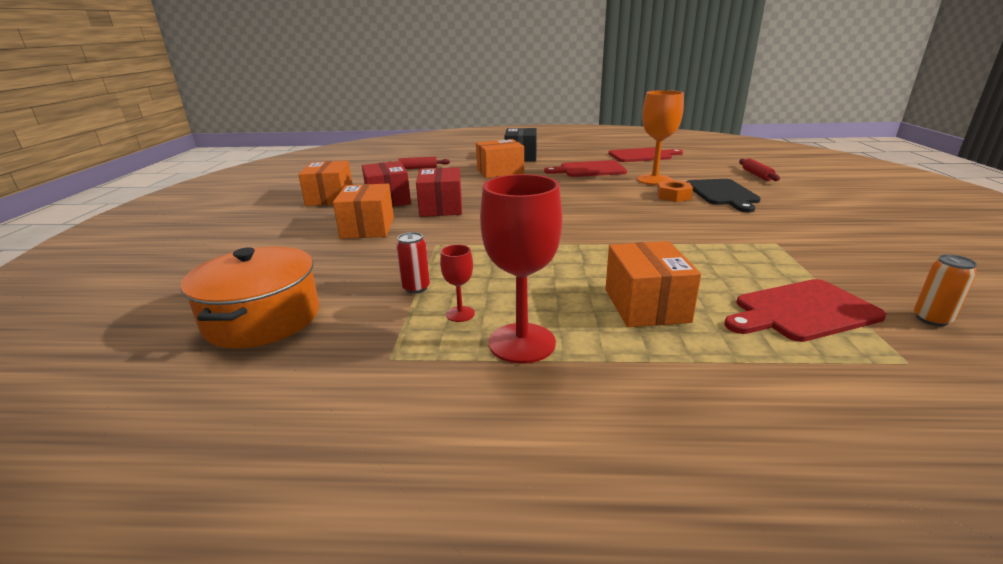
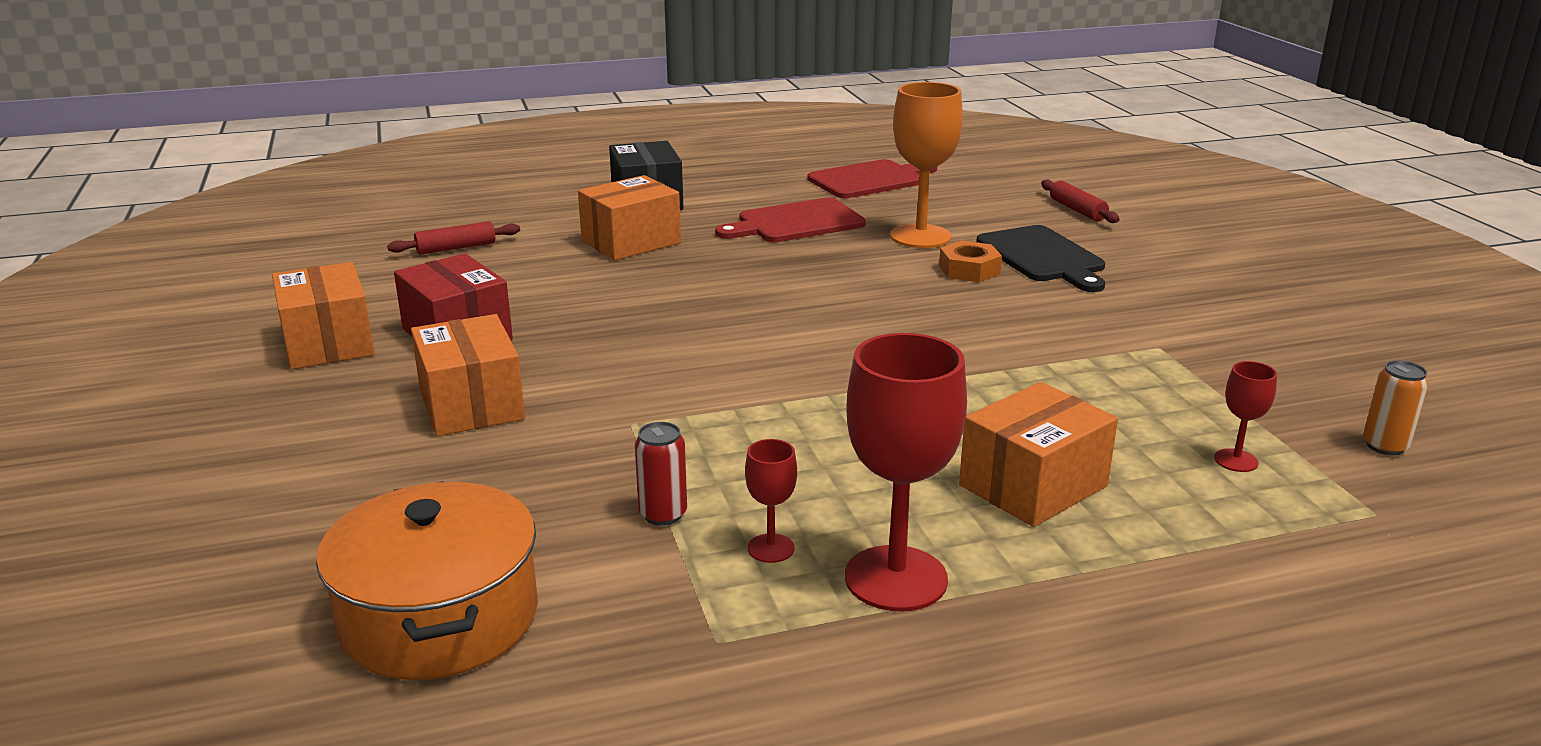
camera: 20 degrees left, 0 degrees up
red box [416,167,462,217] -> none
orange box [605,241,701,327] -> orange box turned 75 degrees clockwise [959,382,1118,527]
red cutting board [724,279,886,342] -> red goblet [1214,361,1277,472]

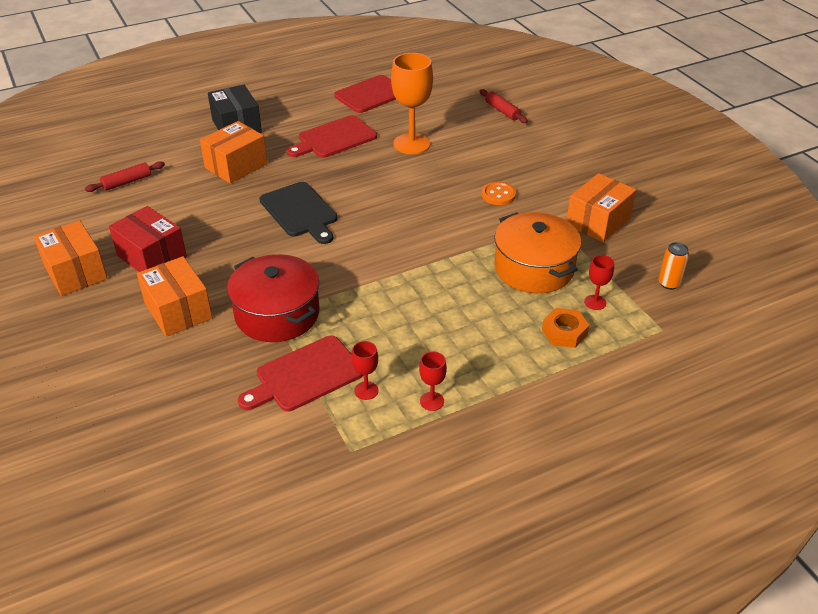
camera: 10 degrees left, 15 degrees up
orange pot [316,481,538,680] -> orange pot moved to [494,212,581,293]
red can [635,422,687,526] -> red cutting board [238,336,363,412]
red goblet [845,333,967,612] -> red goblet [419,352,447,411], size x0.47
orange nut [939,241,1002,282] -> orange nut moved to [542,308,589,348]
orange box [959,382,1118,527] -> orange box moved to [566,173,636,243]
black cutting board [976,225,1105,292] -> black cutting board moved to [259,182,338,244]
none -> red pot [227,254,320,342]
none -> orange button [482,182,516,205]

